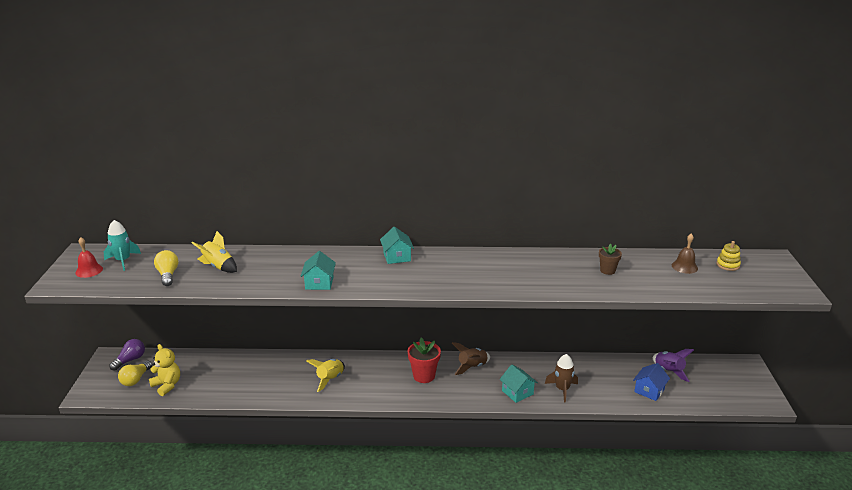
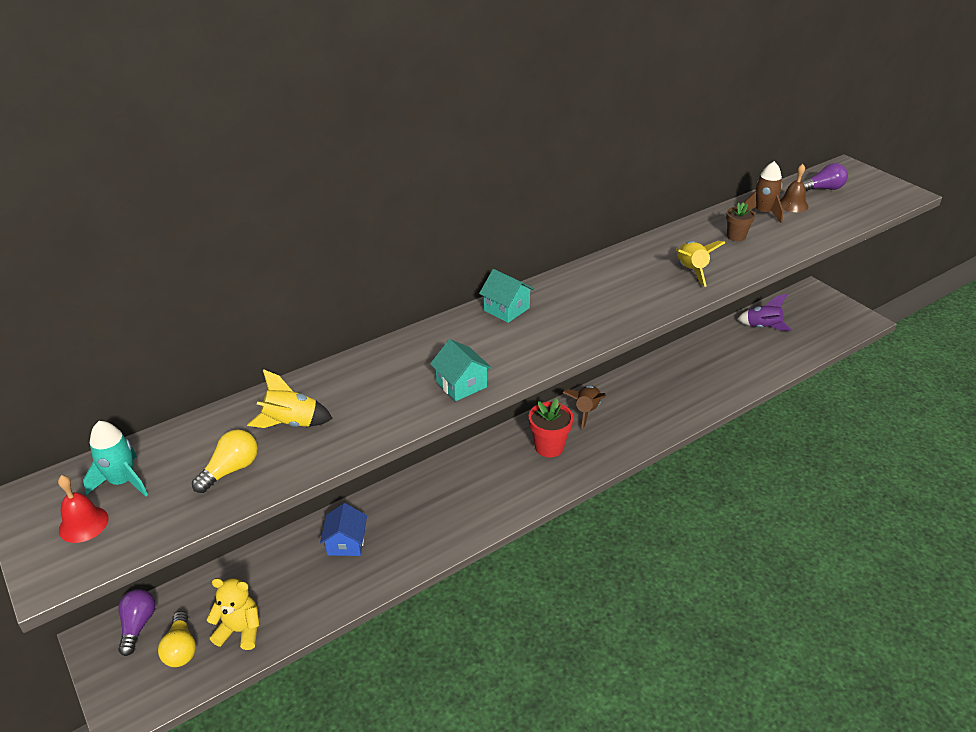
camera: 35 degrees left, 10 degrees up
yellow light bulb [154,250,178,286] -> yellow light bulb turned 90 degrees clockwise [192,429,258,493]
yellow rocket [306,359,345,392] -> yellow rocket moved to [676,241,725,287]
turquoise house [500,364,538,403] -> none
brown rocket [545,354,578,402] -> brown rocket moved to [744,161,783,223]
blue house [633,363,670,401] -> blue house moved to [320,503,367,556]
yellow stacking toy [716,241,741,271] -> purple light bulb [802,163,848,191]

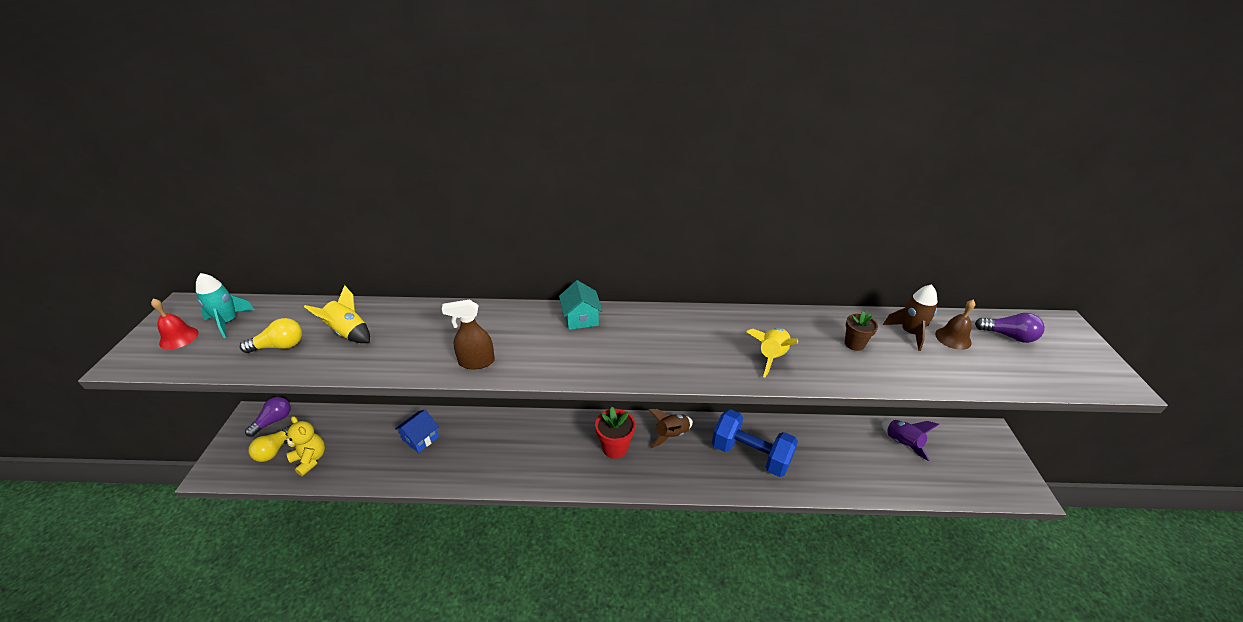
camera: 35 degrees right, 0 degrees up
turquoise house [430,339,492,401] -> brown spray bottle [442,299,495,370]
none -> blue dumbbell [712,409,798,477]

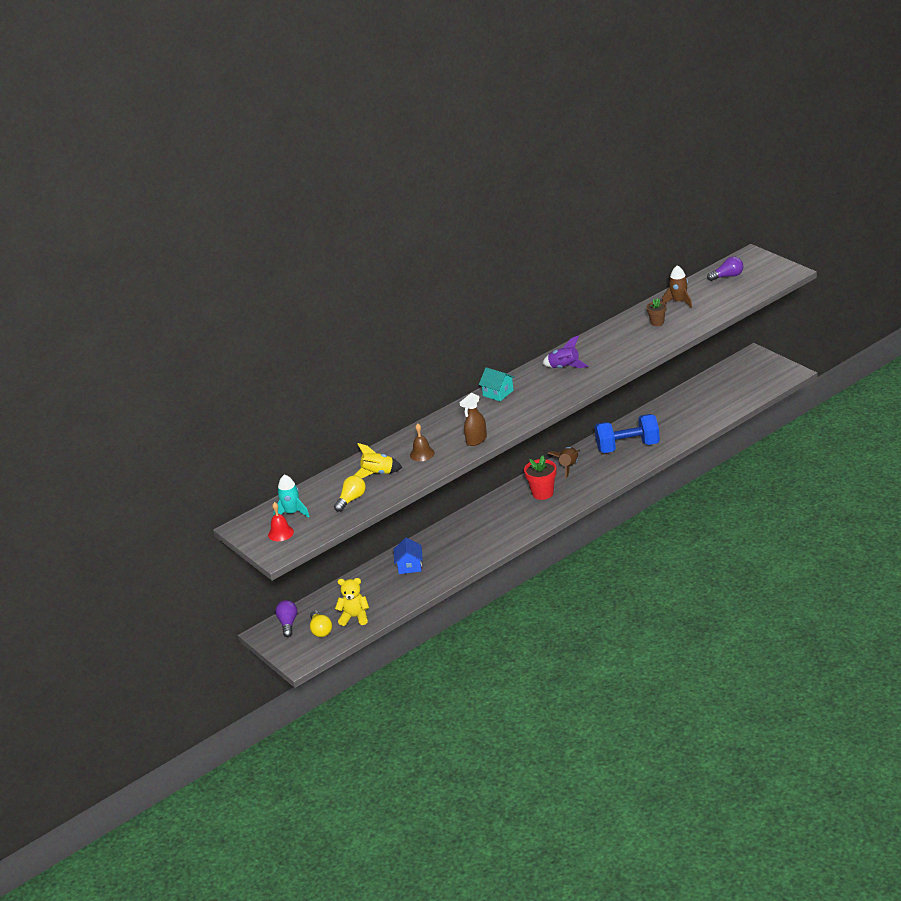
camera: 35 degrees left, 5 degrees down
yellow rocket [747,328,798,378] -> none
purple rocket [882,420,939,461] -> purple rocket moved to [542,335,588,368]
brown bell [935,300,975,350] -> brown bell moved to [410,423,435,461]

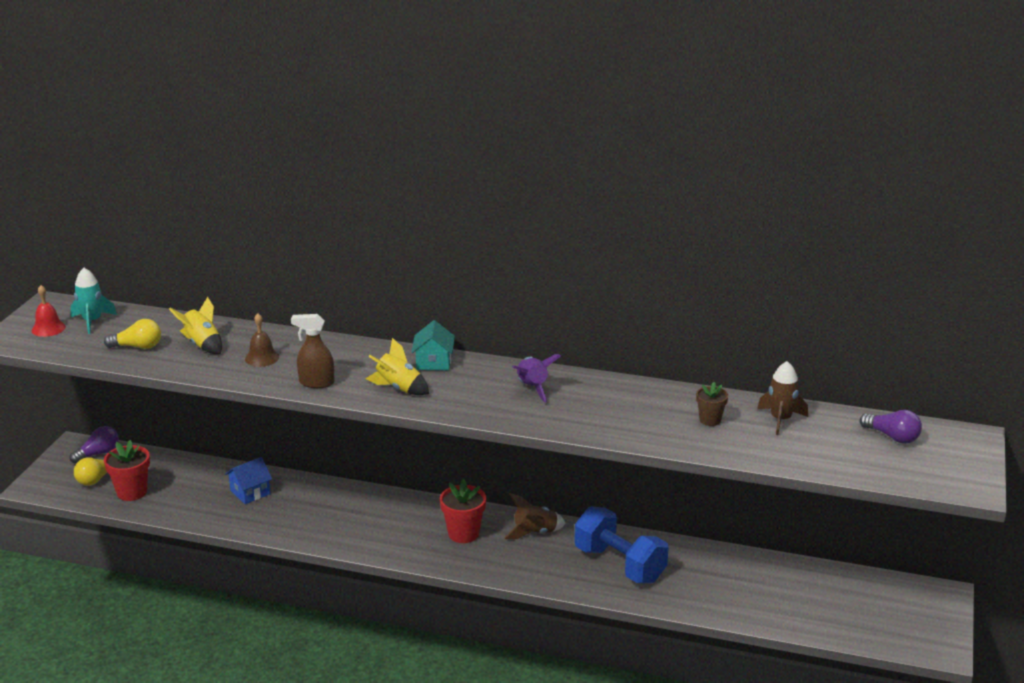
camera: 50 degrees right, 5 degrees down
yellow teddy bear [335,578,369,626] -> red flower pot [104,440,150,501]
none -> yellow rocket [365,338,429,395]

